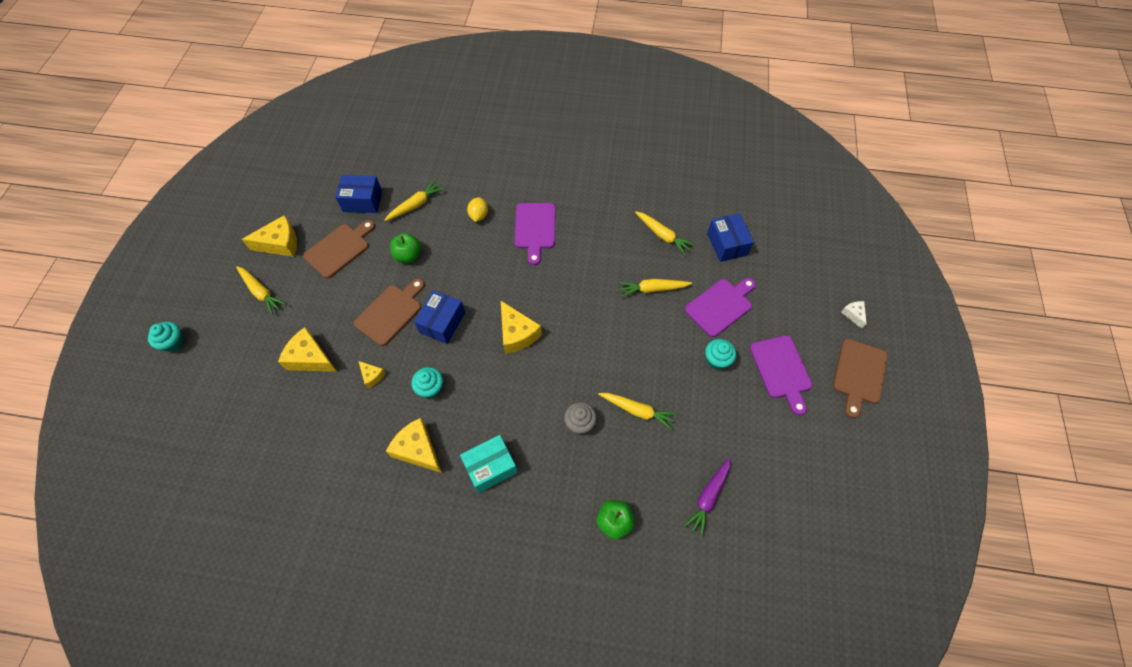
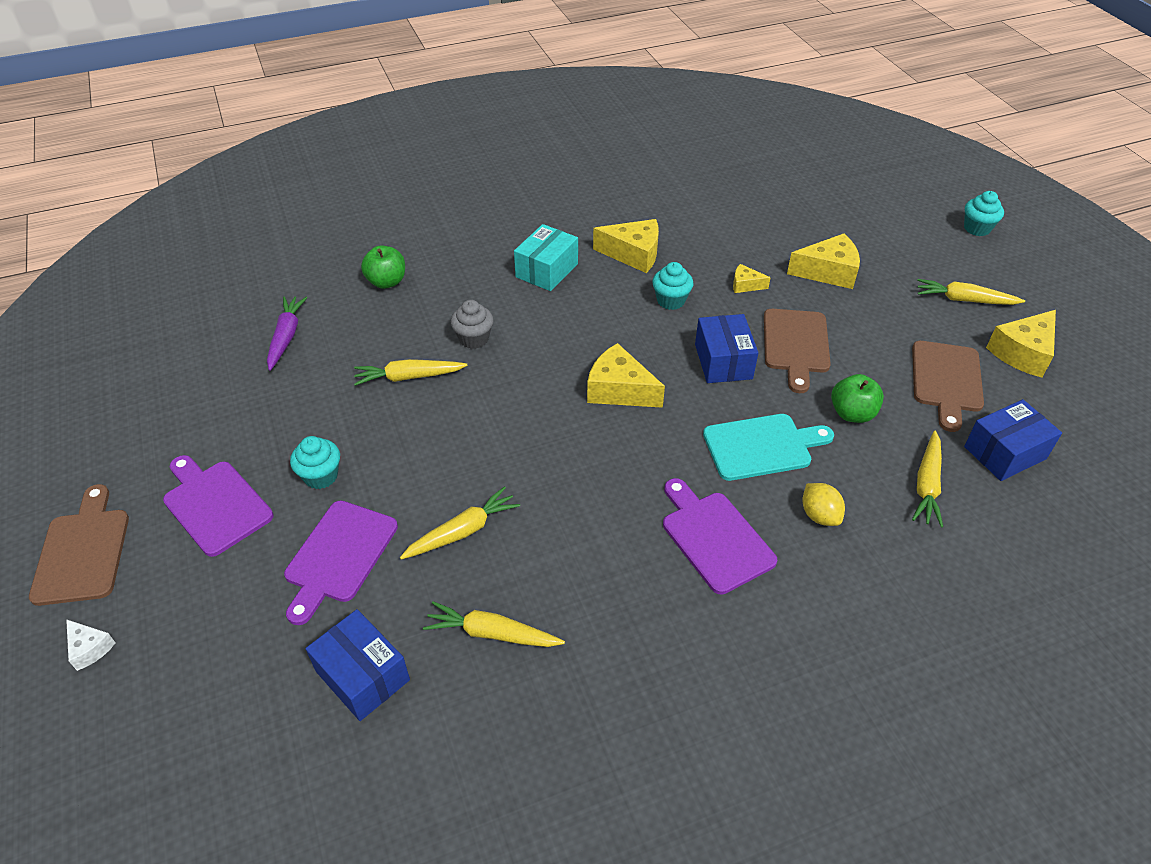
camera: 150 degrees right, 15 degrees down
none -> turquoise cutting board [703,414,834,481]

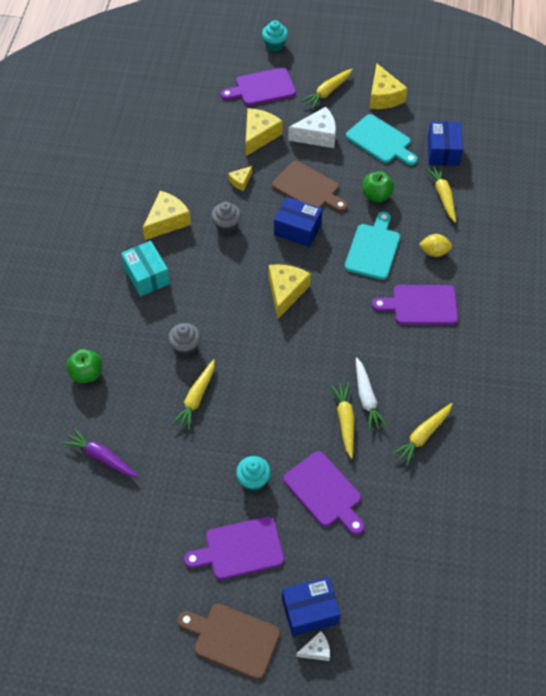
camera: 60 degrees left, 10 degrees up
blue box [305,609,410,721] -> blue box moved to [282,577,341,636]
yellow cheese [587,343,665,408] -> yellow cheese turned 135 degrees clockwise [269,264,311,318]
turquoise cupcake [652,262,693,310] -> grey cupcake [211,202,241,234]
brown cutting board [912,341,984,432] -> turquoise cutting board [346,114,418,166]
yellow carrot [912,431,943,528] -> yellow carrot turned 150 degrees counterclockwise [426,165,456,223]
none -> purple cutting board [221,68,296,106]
none -> white cheese [288,107,336,148]
none -> white carrot [356,357,388,431]

